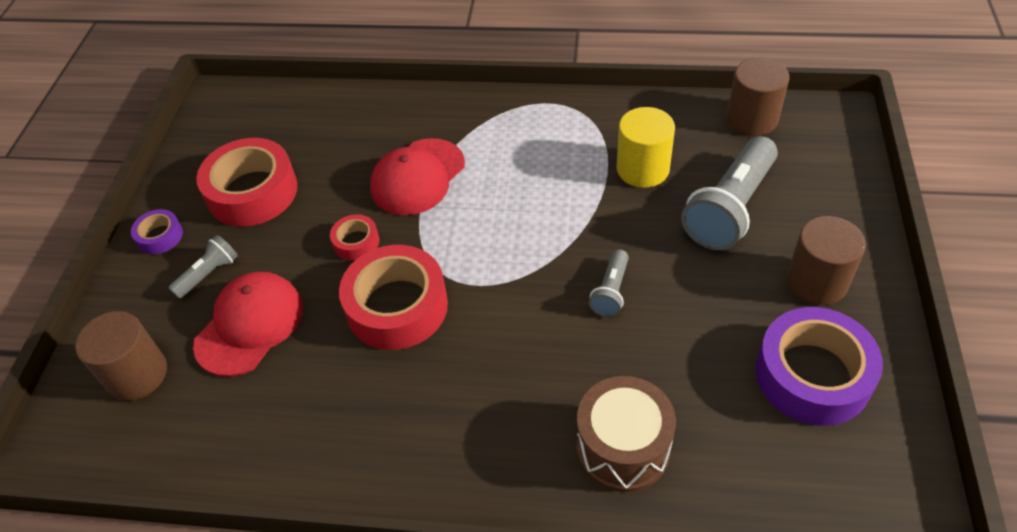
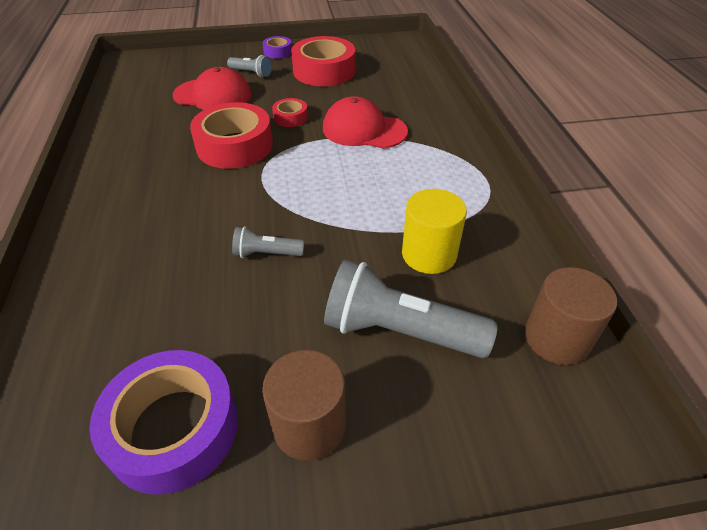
camera: 70 degrees right, 5 degrees down
brown cylinder [75,311,167,401] -> none
brown drum [577,376,676,492] -> none

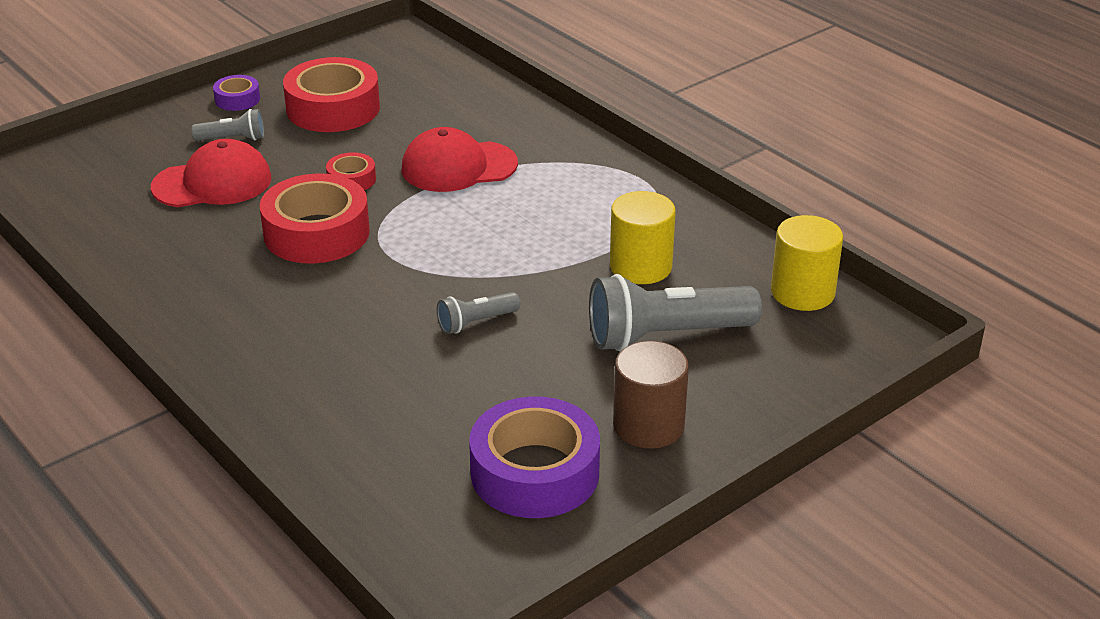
camera: 30 degrees left, 10 degrees down
brown cylinder [525,267,617,365] -> yellow cylinder [771,215,843,311]

